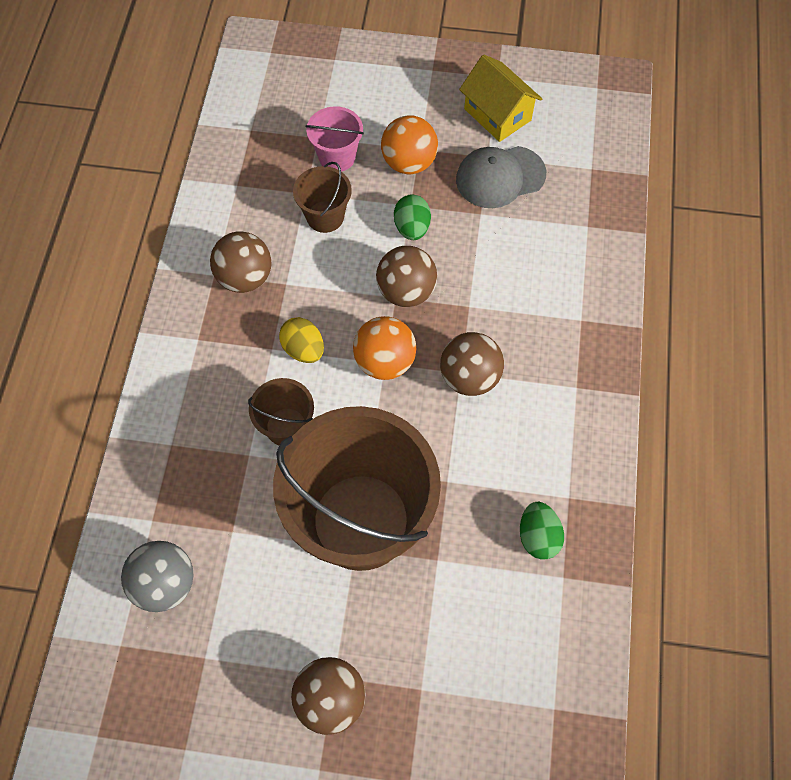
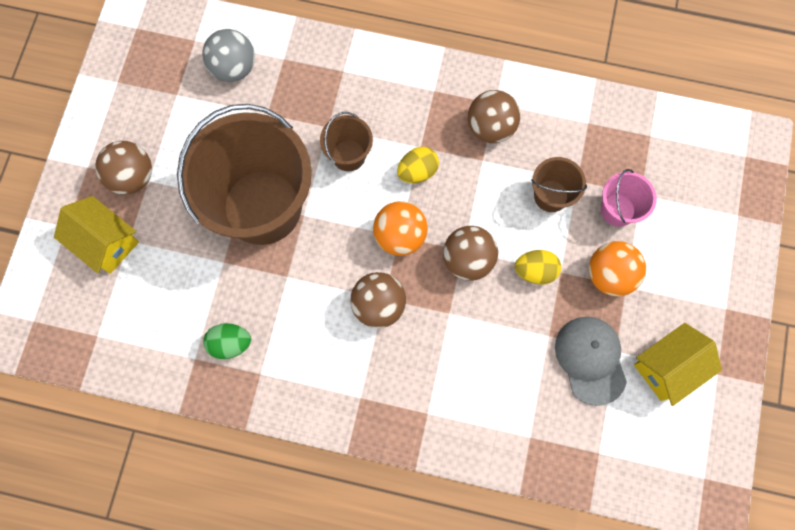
camera: 95 degrees right, 10 degrees up
green egg [394,194,431,240] -> yellow egg [515,250,561,285]
none -> yellow house [54,196,139,274]

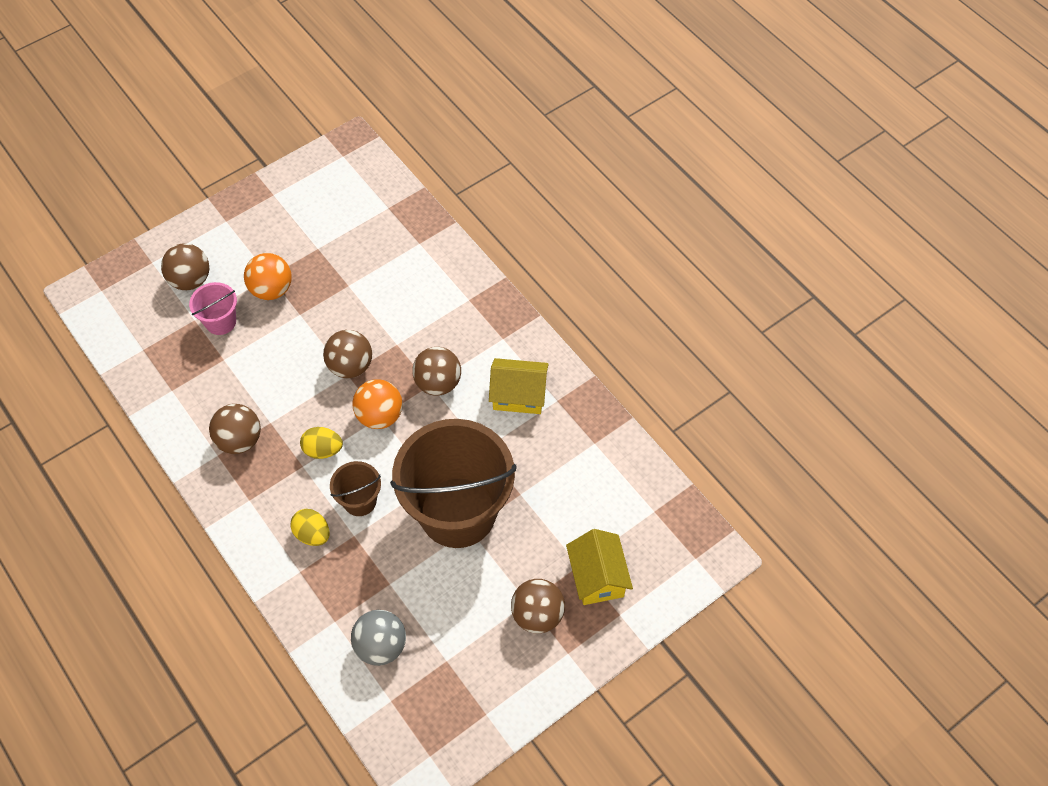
camera: 140 degrees left, 15 degrees down
green egg [203,323,251,359] -> none
yellow egg [515,250,561,285] -> yellow egg moved to [290,509,329,546]
brown bucket [531,157,587,212] -> none
grey cap [555,317,627,406] -> none
yellow house [634,323,722,406] -> yellow house moved to [489,358,549,414]
none -> brown ball [161,243,209,290]

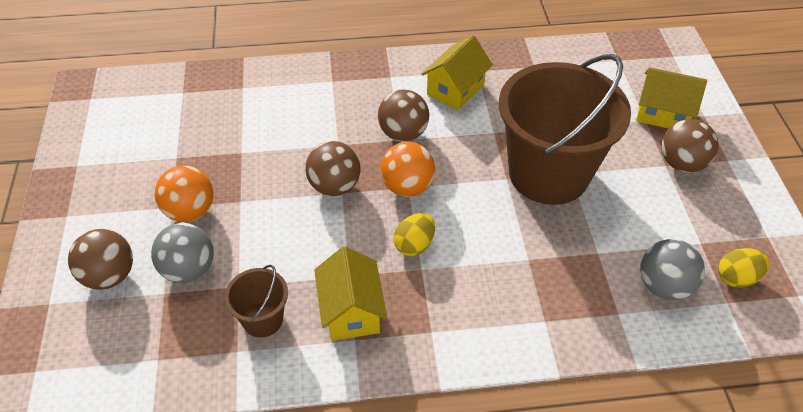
camera: 60 degrees left, 10 degrees down
pink bucket [189,282,237,335] -> grey ball [151,223,214,283]
brown ball [209,404,261,454] -> yellow house [314,246,387,341]
yellow egg [290,509,329,546] -> yellow egg moved to [718,248,770,288]
brown bucket [330,461,381,516] -> brown bucket moved to [224,265,288,338]

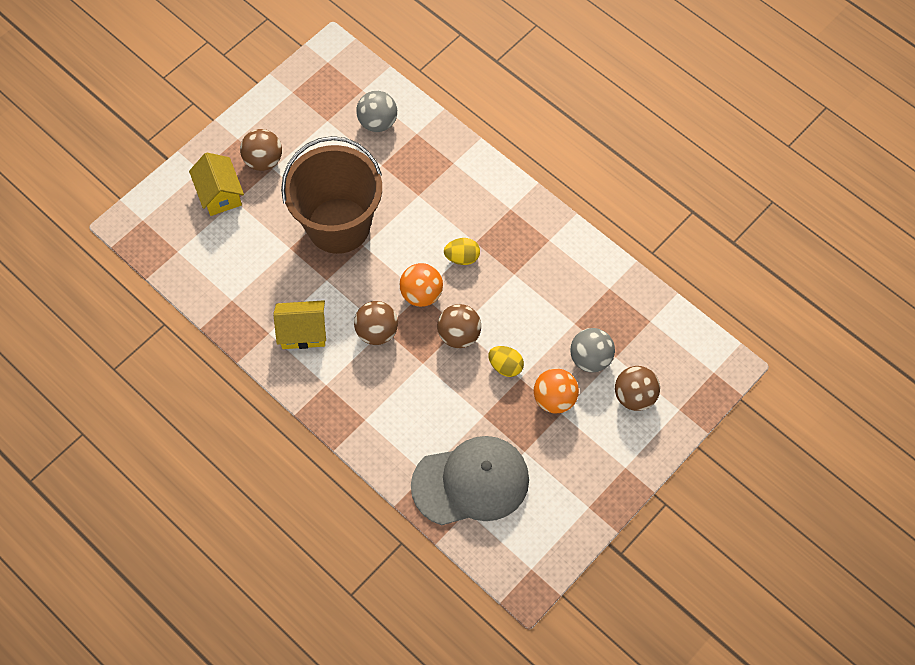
camera: 130 degrees left, 15 degrees up
brown bucket [224,265,288,338] -> none
yellow house [314,246,387,341] -> none
yellow egg [718,248,770,288] -> yellow egg moved to [488,346,524,377]
none -> grey cap [411,436,529,525]

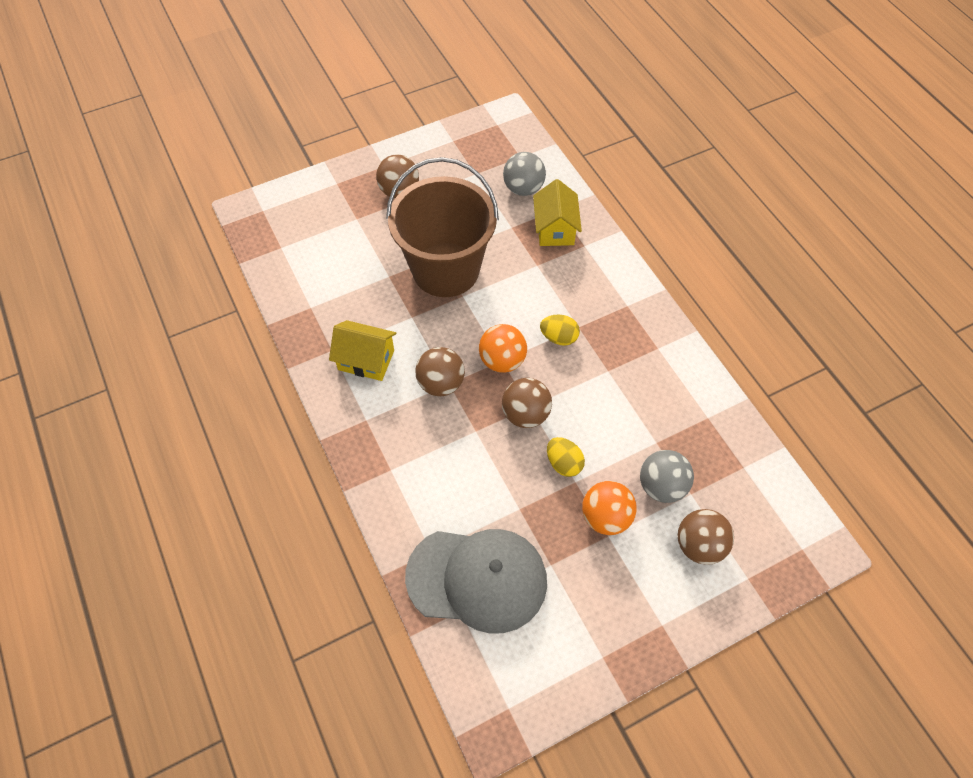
camera: 20 degrees right, 5 degrees down
yellow house [189,153,244,216] -> yellow house moved to [533,179,582,246]

